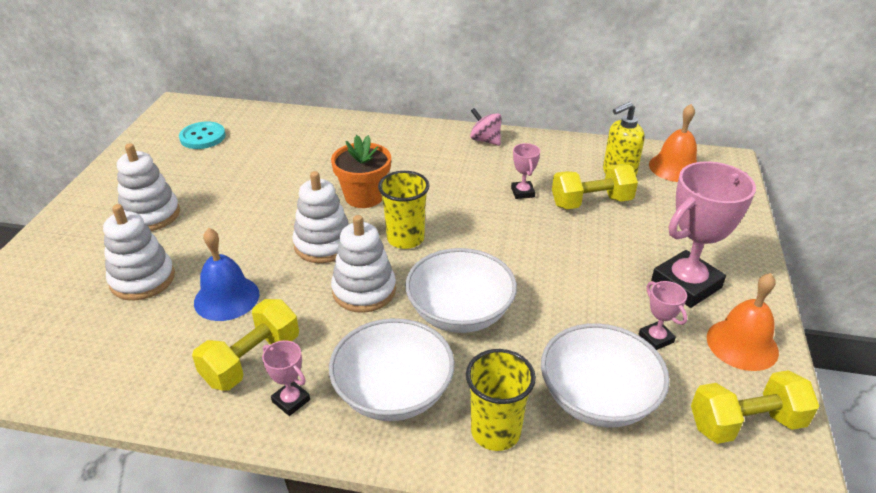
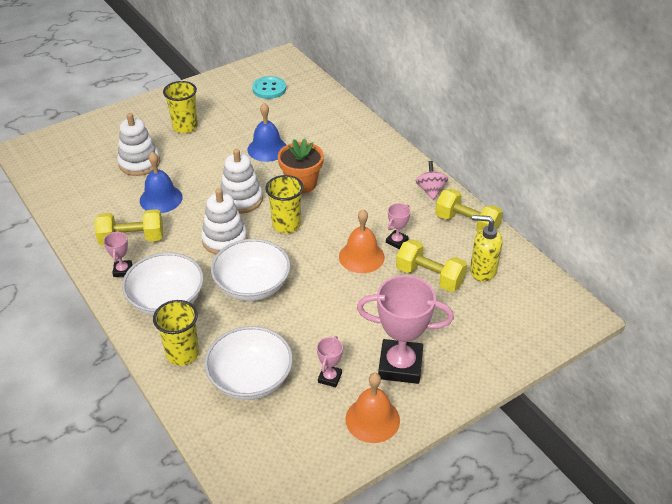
camera: 45 degrees right, 5 degrees up
white stacking toy [117,143,180,231] -> yellow cup [163,81,198,133]
orange bell [649,104,697,182] -> orange bell moved to [339,209,385,273]
yellow dumbbell [691,370,819,444] -> yellow dumbbell moved to [435,189,503,233]
none -> blue bell [247,103,286,162]

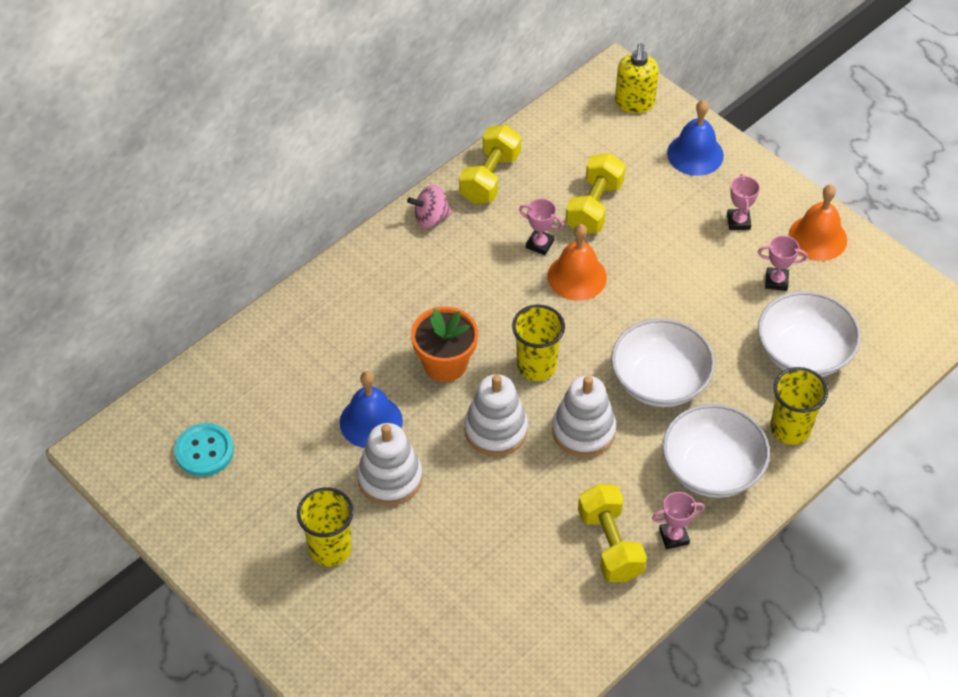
camera: 100 degrees left, 10 degrees up
white stacking toy [117,113,160,176] -> white stacking toy moved to [357,423,422,506]
blue bell [140,152,183,213] -> blue bell moved to [667,100,724,176]
pink trophy [357,275,454,384] -> pink trophy [727,174,760,230], size x0.47
yellow soap dispenser [470,215,503,282] -> yellow soap dispenser moved to [615,43,659,113]

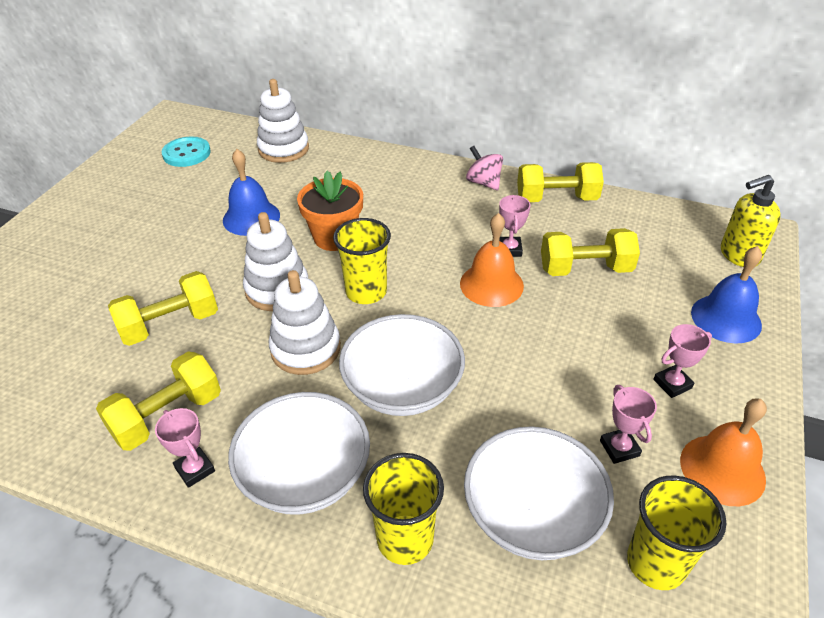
camera: 65 degrees right, 10 degrees down
yellow cup [297,487,354,566] -> yellow cup moved to [627,476,727,590]
white stacking toy [357,423,422,506] -> white stacking toy moved to [257,79,309,163]
none -> yellow dumbbell [108,271,218,346]

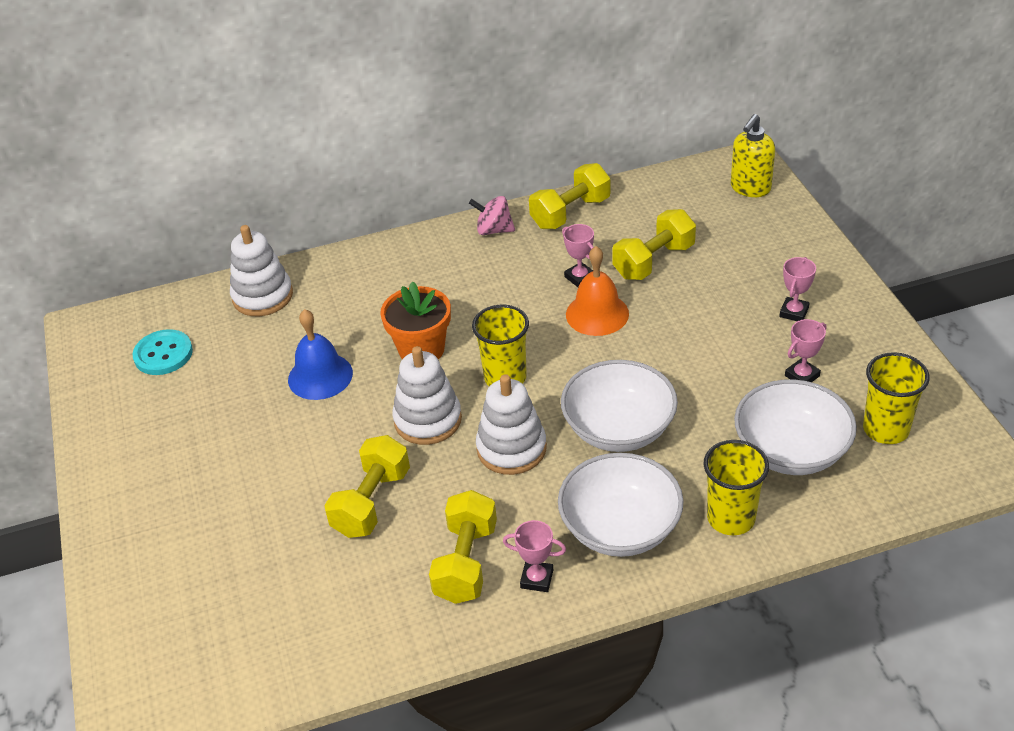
camera: 35 degrees left, 0 degrees up
pink trophy [600,385,657,464] -> pink trophy turned 75 degrees counterclockwise [785,319,826,382]
orange bell [680,398,767,506] -> none
blue bell [691,246,762,343] -> none

